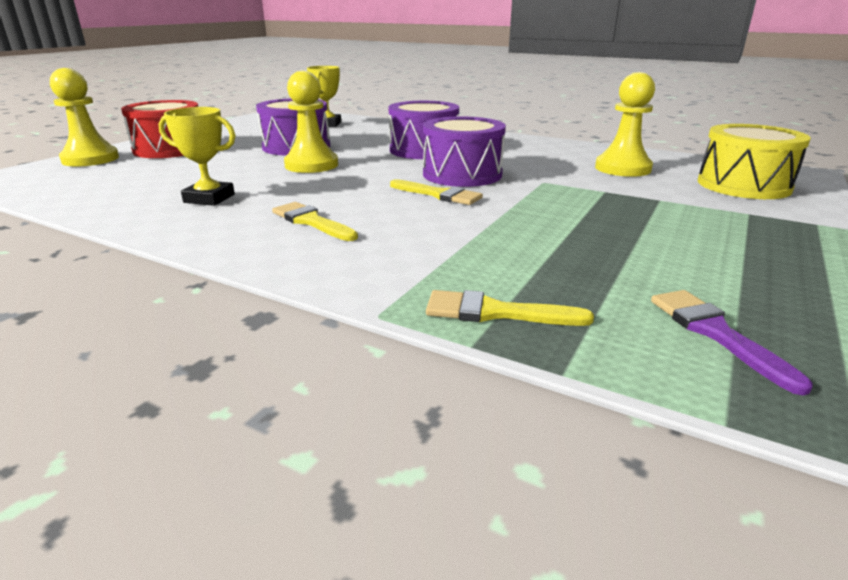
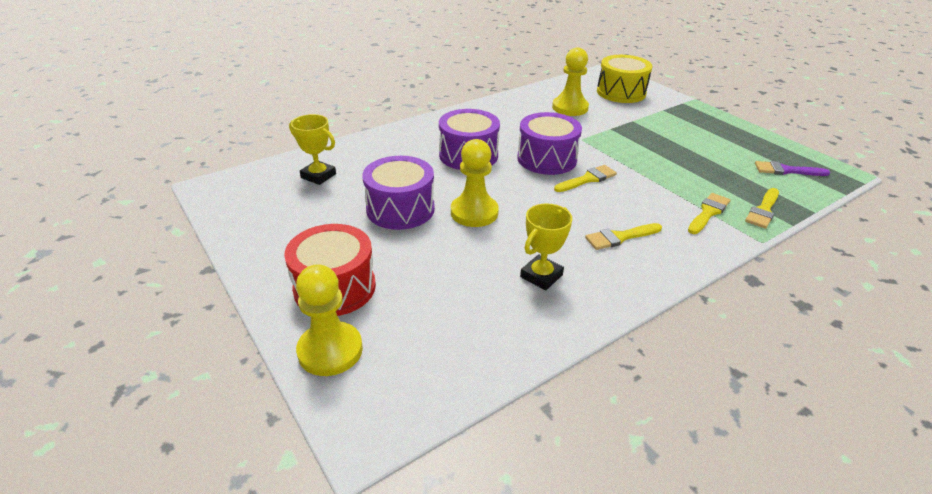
camera: 65 degrees left, 10 degrees up
none -> yellow brush [688,193,731,234]

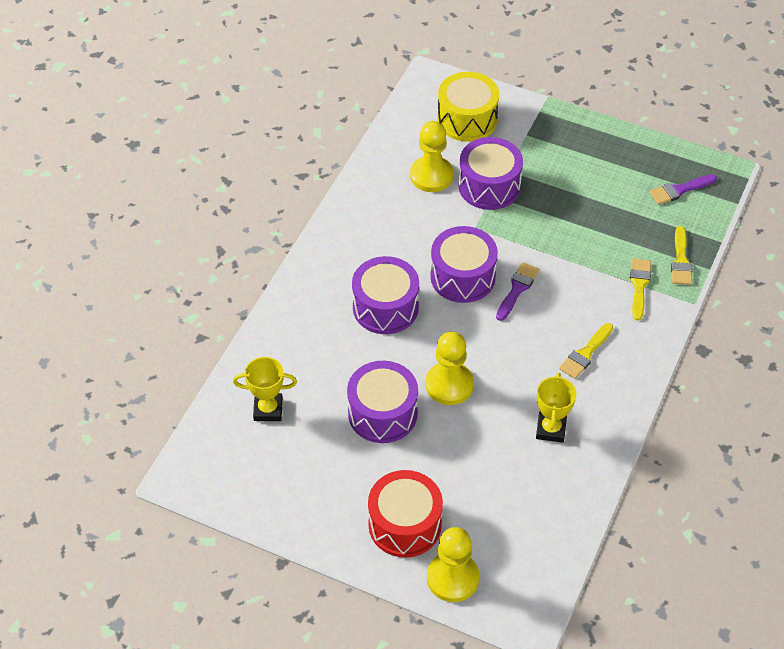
camera: 30 degrees left, 15 degrees up
yellow brush [554,165,617,192] -> purple brush [496,262,539,321]
none -> purple drum [458,137,523,210]

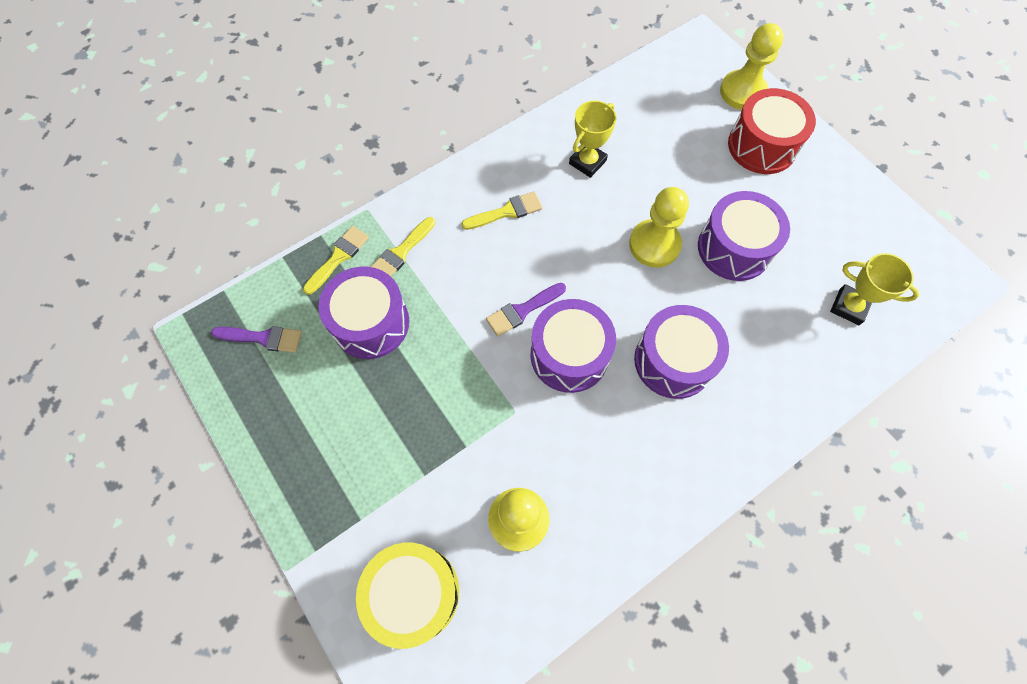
camera: 150 degrees left, 15 degrees up
purple drum [458,137,523,210] -> purple drum moved to [318,267,409,359]

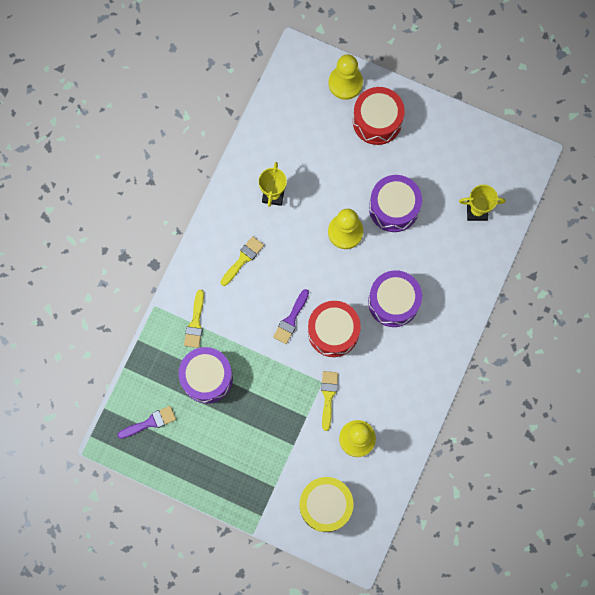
camera: 30 degrees left, 10 degrees up
yellow brush [303,226,369,295] -> yellow brush moved to [321,371,338,431]
purple drum [531,299,616,393] -> red drum [308,301,361,357]

